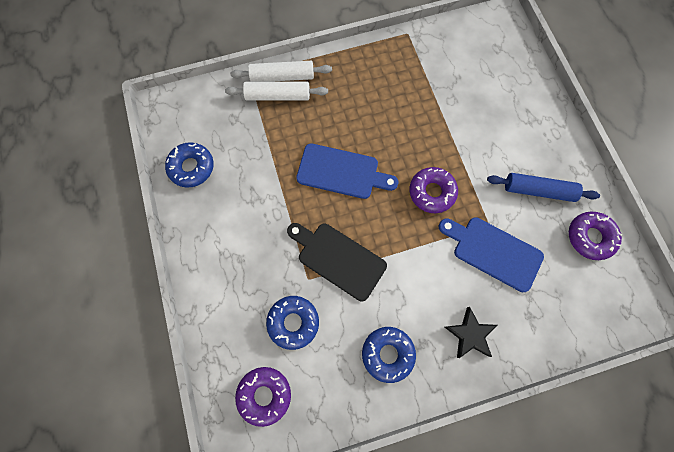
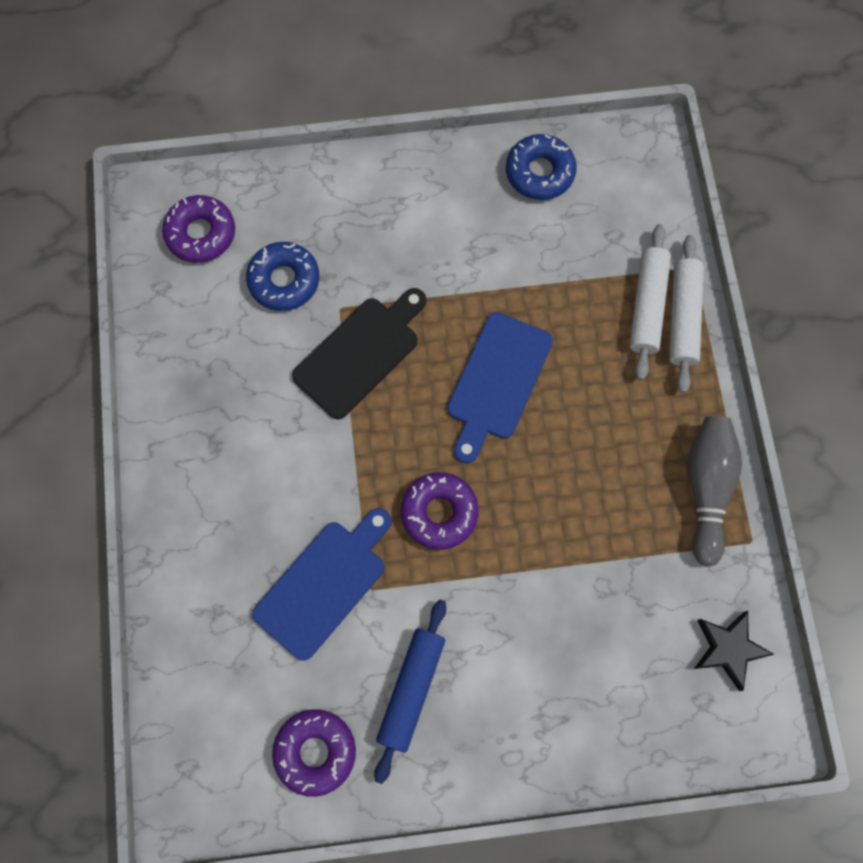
camera: 100 degrees right, 0 degrees up
blue donut [362,327,416,383] -> none
black star [445,307,497,358] -> black star moved to [694,611,774,691]
none -> grey bowling pin [688,416,742,567]

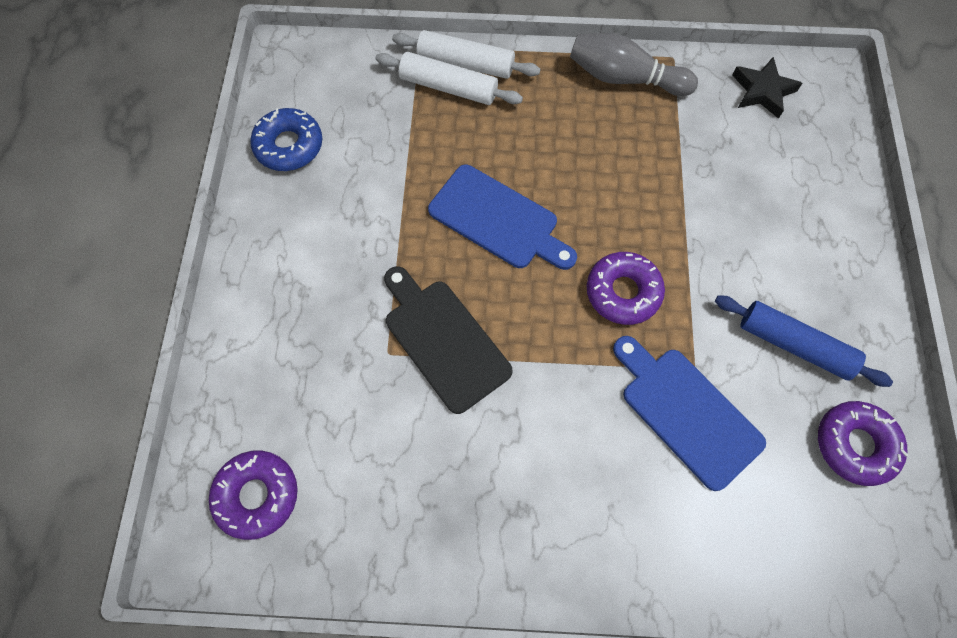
camera: 80 degrees left, 5 degrees down
blue donut [246,242,319,311] -> none

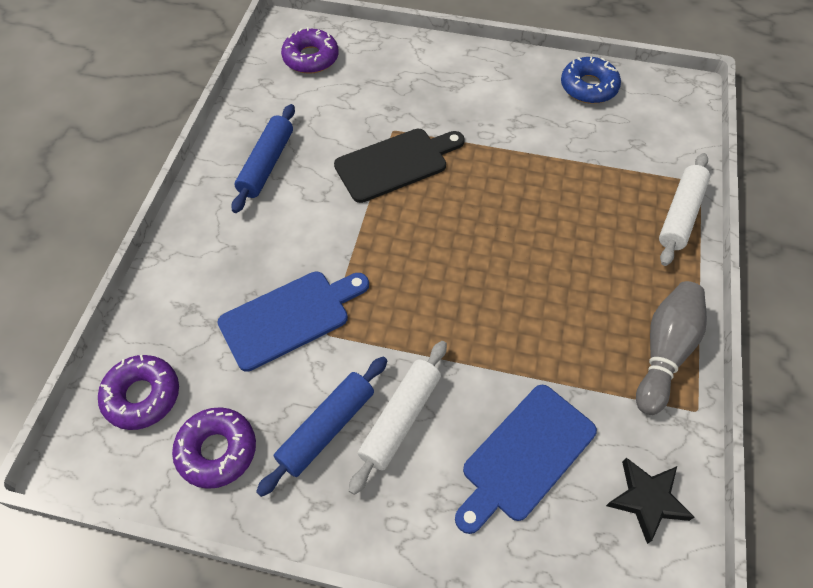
camera: 100 degrees right, 10 degrees down
white rolling pin [375,52,523,105] -> white rolling pin moved to [349,341,447,495]
blue cutting board [428,165,577,270] -> blue cutting board moved to [455,385,597,534]
purple donut [586,252,665,325] -> purple donut moved to [98,355,179,430]
none -> blue rolling pin [231,104,295,213]

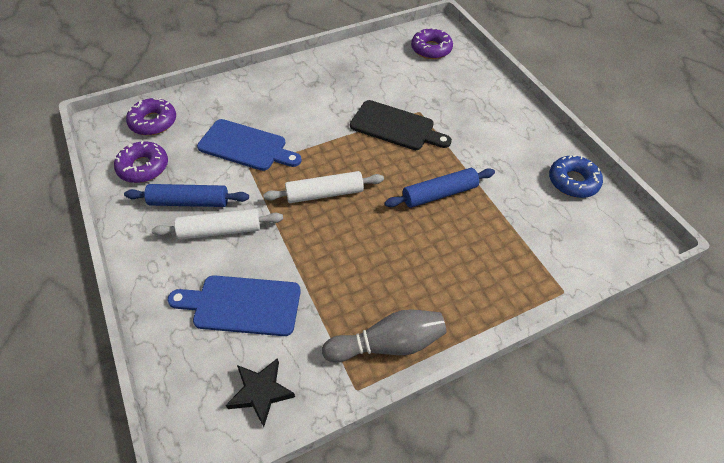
camera: 50 degrees right, 5 degrees down
blue rolling pin [231,104,295,213] -> blue rolling pin moved to [385,168,495,208]
white rolling pin [659,153,710,266] -> white rolling pin moved to [263,171,384,203]

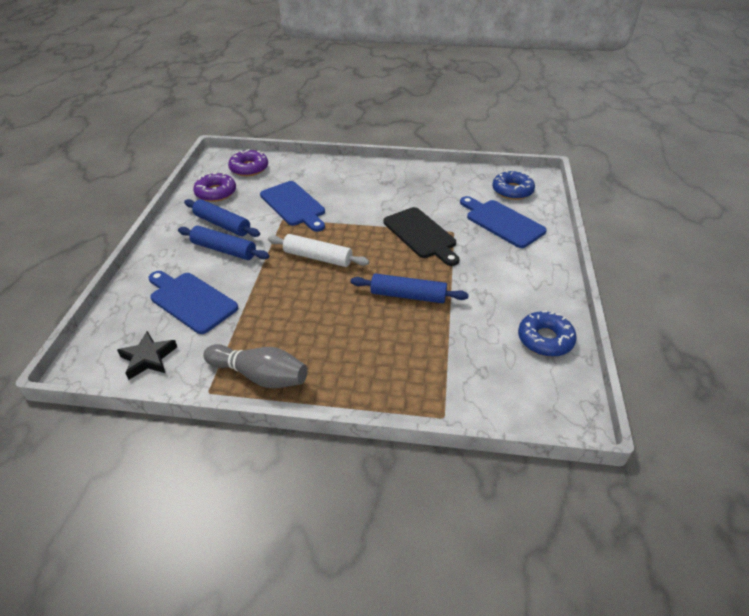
camera: 35 degrees right, 10 degrees down
white rolling pin [152,209,283,240] -> blue rolling pin [178,226,270,260]
purple donut [411,28,453,59] -> blue donut [492,171,535,200]
none -> blue cutting board [460,196,547,248]

